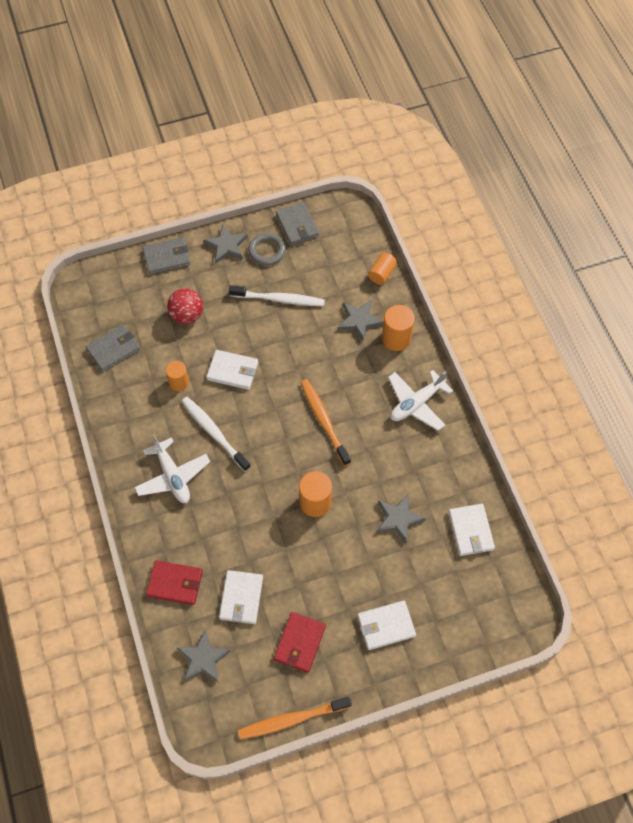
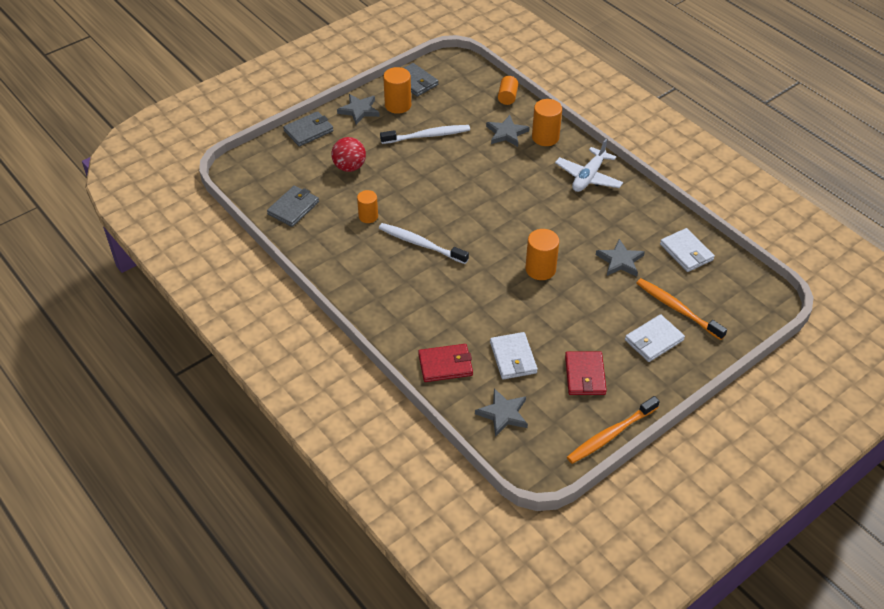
camera: 20 degrees left, 15 degrees down
white plane [134,434,210,503] -> none
white wallet [206,350,258,390] -> none
grey ring [248,233,286,265] -> orange cylinder [383,67,411,114]
orange toothbrush [300,379,351,466] -> orange toothbrush moved to [636,278,727,340]

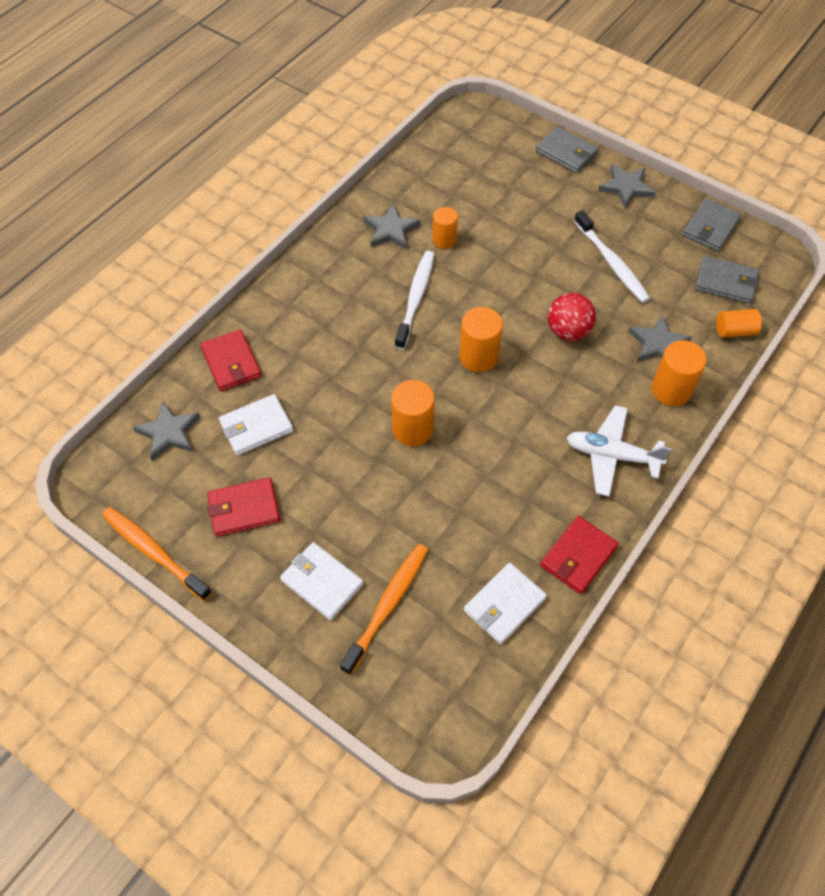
camera: 75 degrees right, 10 degrees up
grey wallet [267,186,319,227] -> grey wallet moved to [695,256,759,304]
red ball [331,137,366,172] -> red ball moved to [548,293,596,341]
orange cylinder [383,67,411,114] -> orange cylinder moved to [459,307,503,372]
grey star [596,239,645,277] -> grey star moved to [364,204,420,250]
none -> red wallet [540,516,618,594]

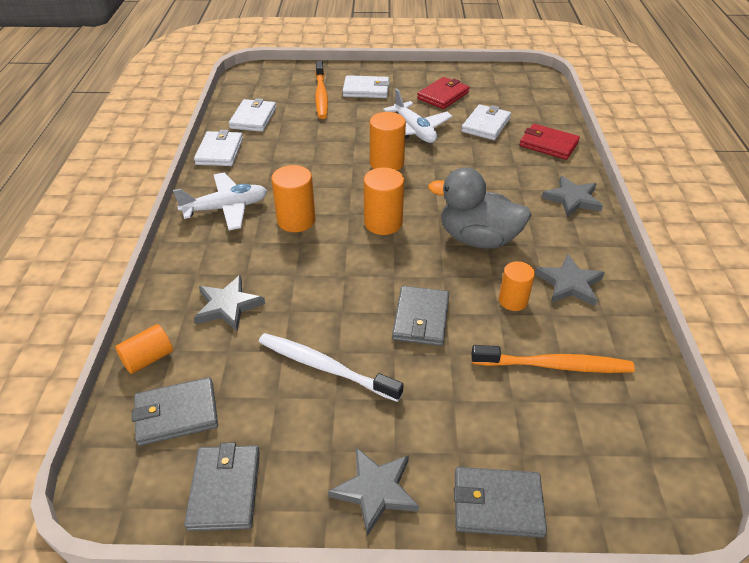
camera: 145 degrees right, 15 degrees down
orange toothbrush [102,507,212,601] -> orange toothbrush moved to [471,345,635,373]
grey star [133,401,200,461] -> grey star moved to [542,176,603,217]
white toothbrush [395,251,434,350] -> grey duck [428,167,532,249]
red wallet [540,516,618,594] -> white wallet [194,130,243,166]
red ball [548,293,596,341] -> none
orange cylinder [651,340,707,406] -> orange cylinder moved to [271,165,316,232]
none -> white plane [383,88,453,143]
none -> grey wallet [392,286,449,346]

